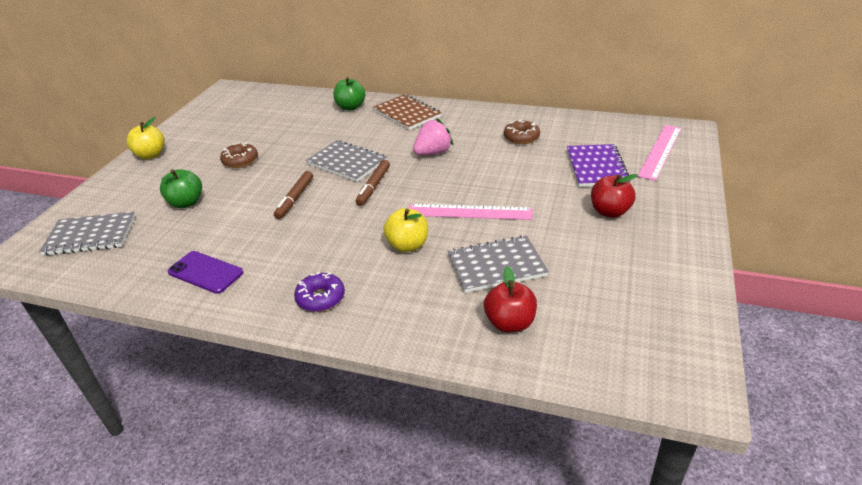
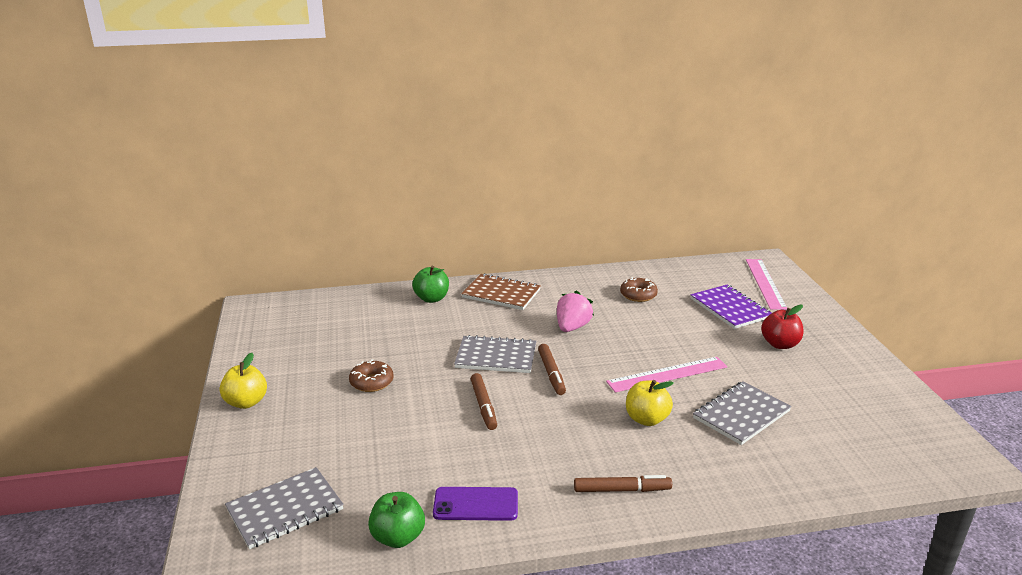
camera: 30 degrees left, 10 degrees down
green apple [160,169,202,208] -> green apple moved to [368,492,425,548]
purple donut [294,272,345,312] -> brown marker [574,475,672,492]
red apple [484,266,537,332] -> none

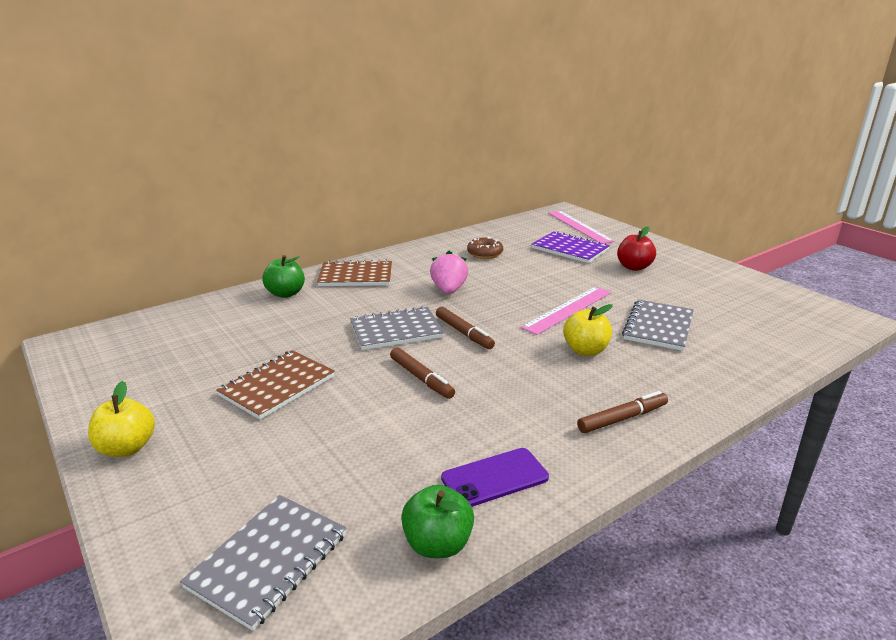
camera: 25 degrees left, 0 degrees up
brown donut [349,359,393,392] -> brown notebook [216,350,335,420]

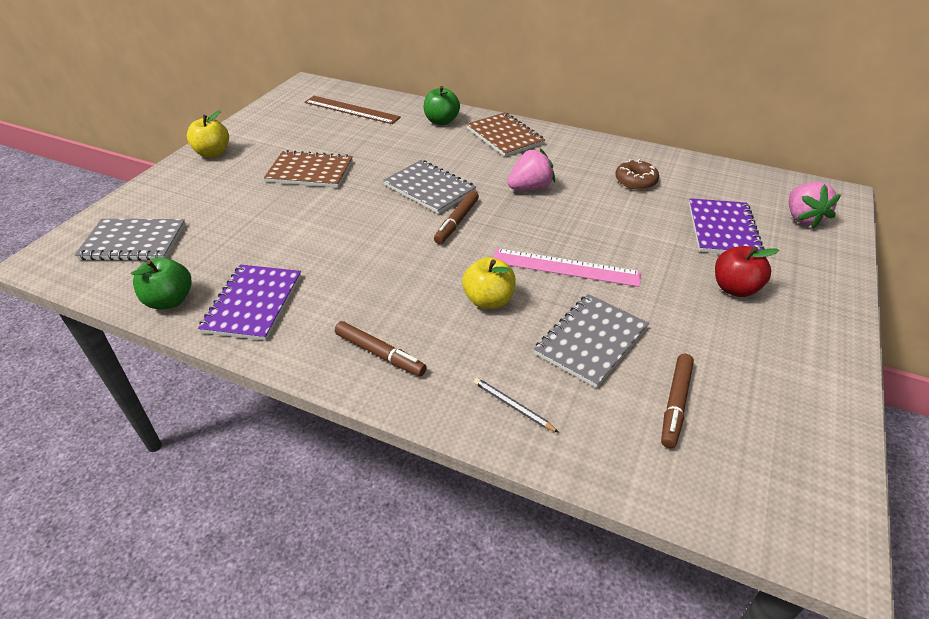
camera: 60 degrees right, 15 degrees up
brown marker [390,347,455,399] -> brown marker moved to [661,354,694,448]
purple phone [441,448,549,507] -> purple notebook [198,264,301,341]
pink ruler [548,211,614,243] -> pink strawberry [789,182,841,228]
grey notebook [622,300,694,351] -> grey notebook turned 45 degrees counterclockwise [534,294,649,388]
none -> brown ruler [305,96,401,124]
none -> grey pencil [474,378,559,433]

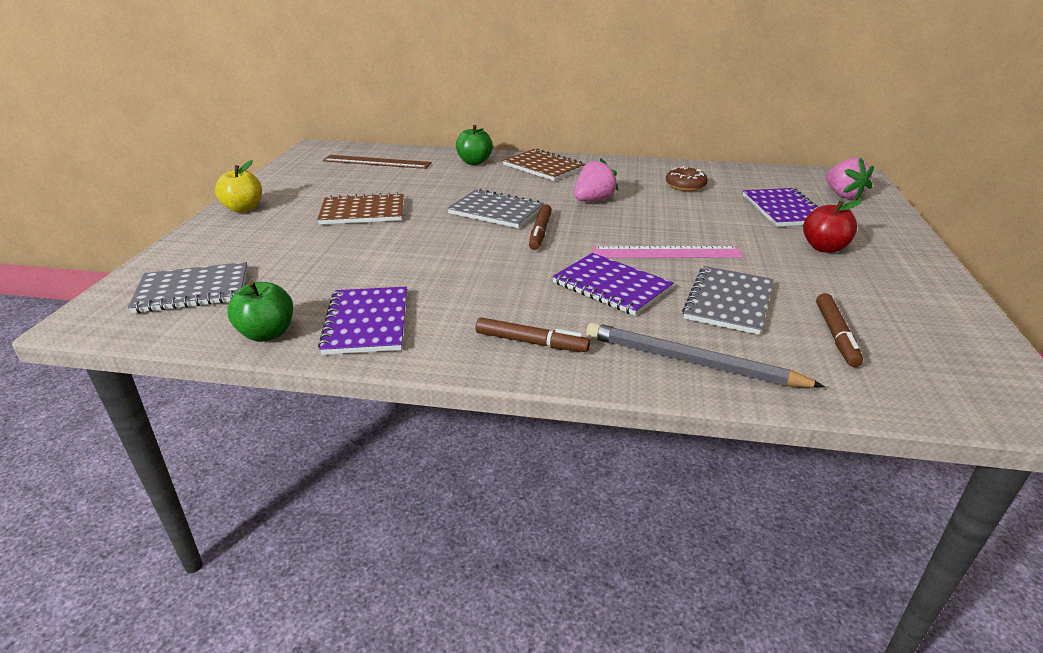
camera: 15 degrees left, 10 degrees down
yellow apple [462,257,516,309] -> purple notebook [552,253,674,316]
grey pencil [474,378,559,433] -> grey pencil [586,322,825,388], size x2.17

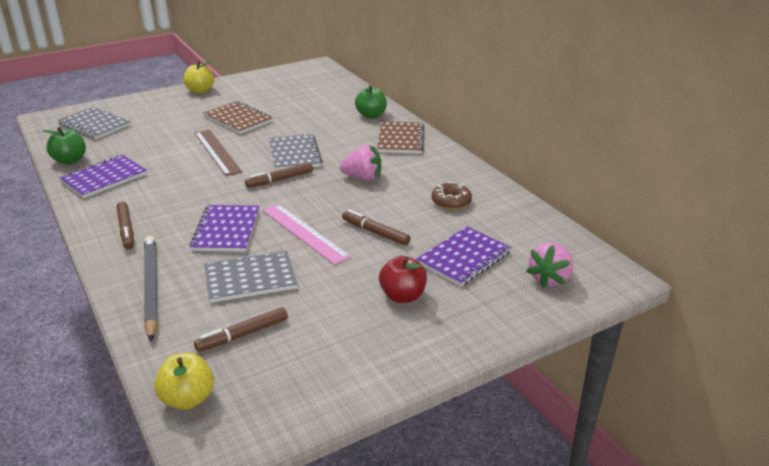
camera: 50 degrees right, 0 degrees up
brown ruler [323,155,431,169] -> brown ruler moved to [195,130,242,176]
none -> yellow apple [154,353,214,410]
none -> brown marker [342,210,411,246]

